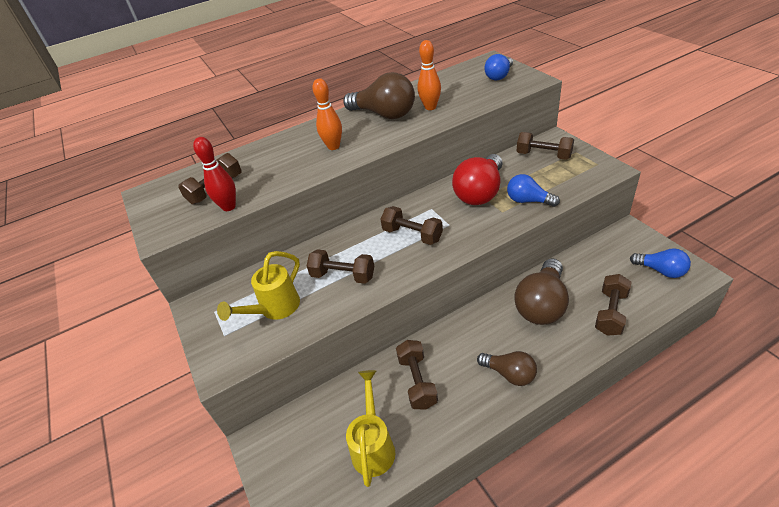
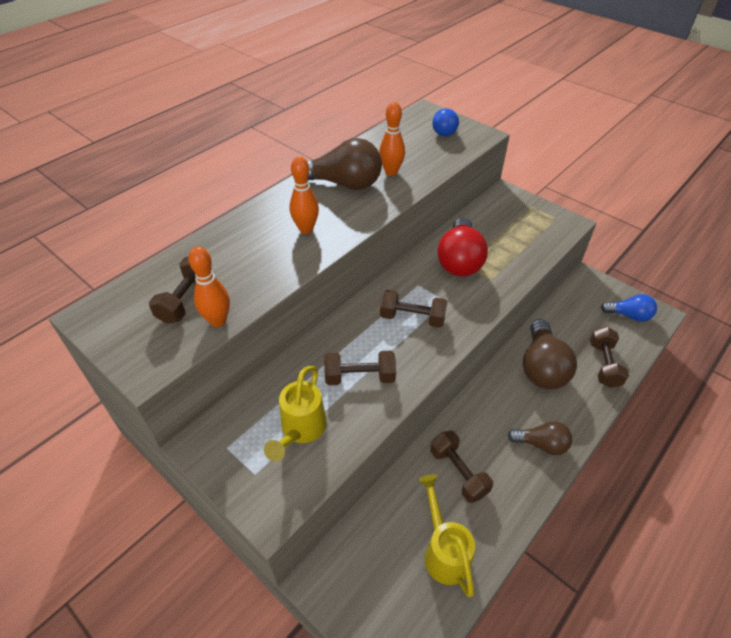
camera: 25 degrees left, 5 degrees up
red bowling pin [193,137,236,211] -> orange bowling pin [188,247,230,327]
blue light bulb [507,174,560,207] -> none
brown dumbbell [517,132,574,160] -> none

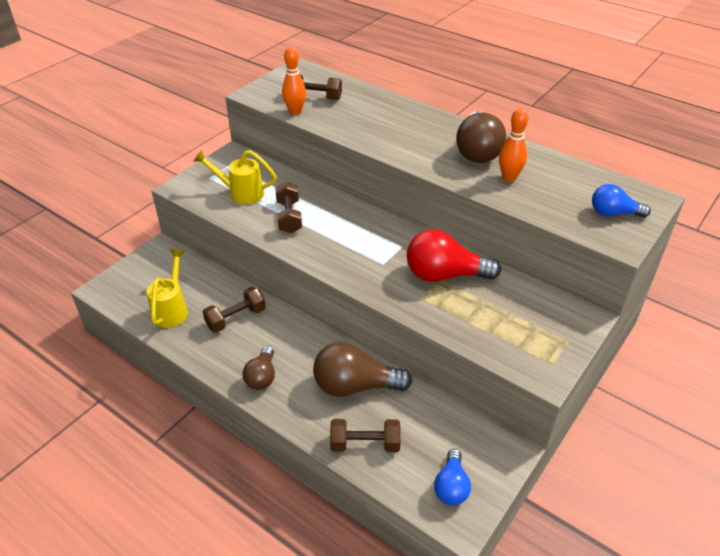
camera: 85 degrees right, 5 degrees down
orange bowling pin [290,157,319,234] -> none
brown dumbbell [380,290,447,327] -> none
yellow watering can [418,474,475,597] -> yellow watering can turned 60 degrees counterclockwise [147,249,188,328]

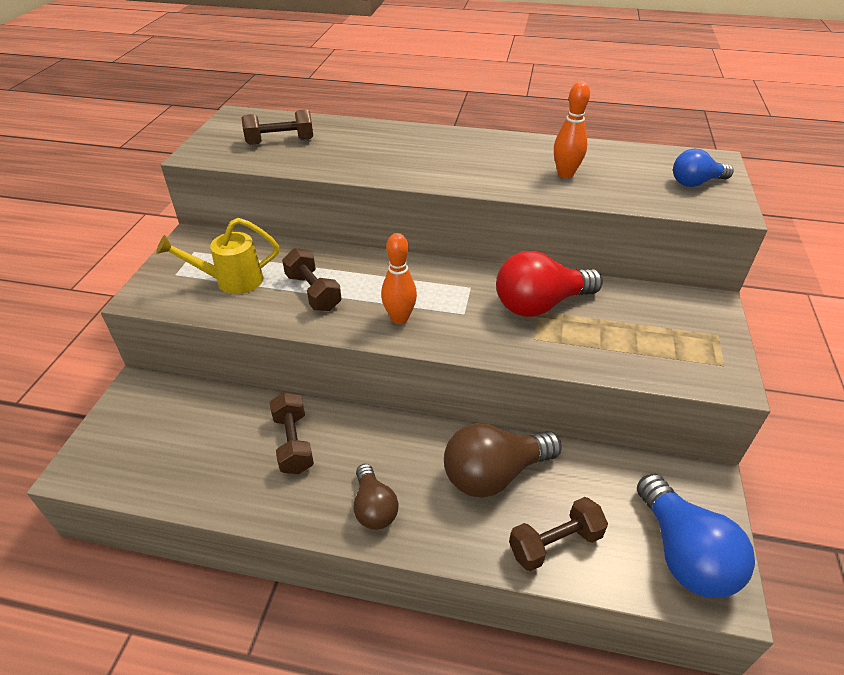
camera: 25 degrees left, 0 degrees up
yellow watering can [147,249,188,328] -> none
brown dumbbell [203,287,266,333] -> brown dumbbell turned 45 degrees counterclockwise [270,392,314,474]
orange bowling pin [282,47,306,115] -> orange bowling pin moved to [381,233,417,324]
blue light bulb [434,449,471,505] -> blue light bulb [637,473,755,598], size x1.68
brown light bulb [456,111,506,163] -> none

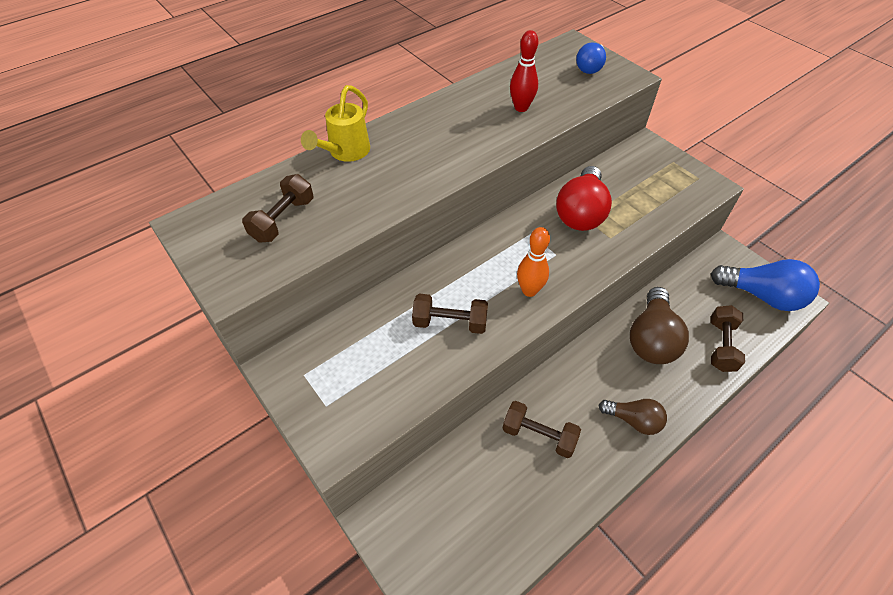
camera: 50 degrees left, 10 degrees up
yellow watering can [156,218,279,294] -> yellow watering can moved to [301,85,370,162]
orange bowling pin [554,81,590,178] -> red bowling pin [510,30,538,112]

